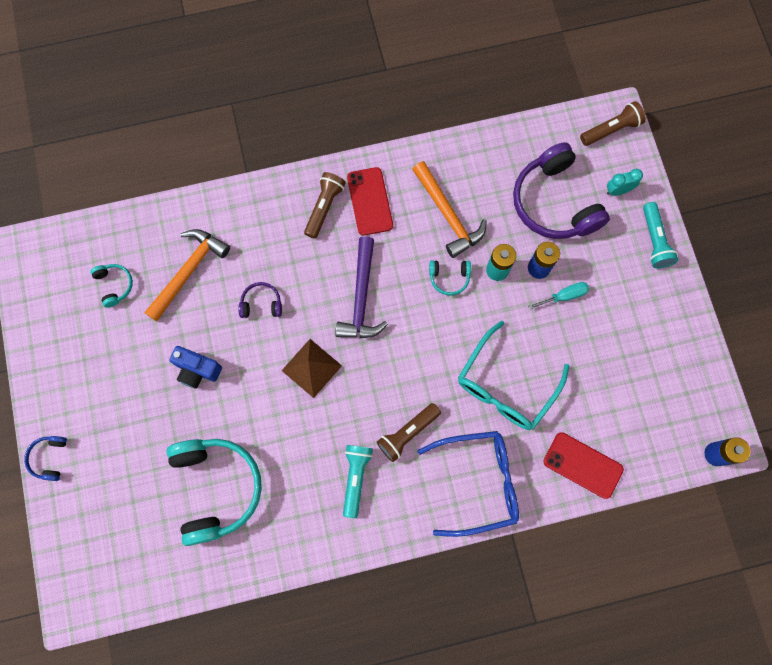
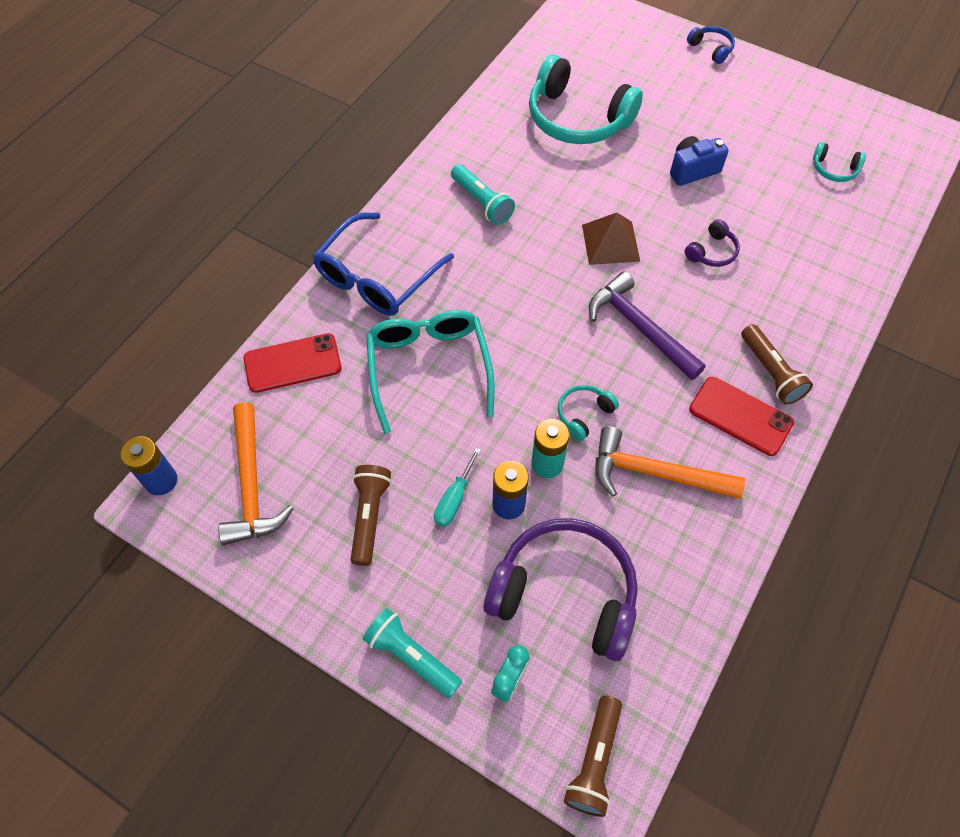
camera: 135 degrees right, 15 degrees down
orange hammer [144,229,230,322] -> orange hammer moved to [218,402,294,545]
brown flashlight [377,403,441,462] -> brown flashlight moved to [351,465,391,566]

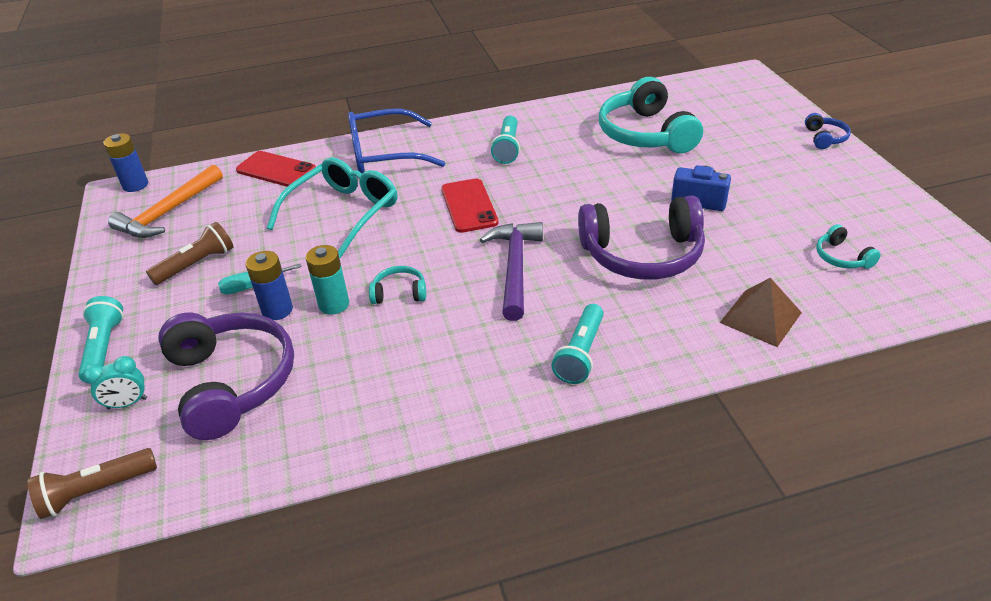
camera: 45 degrees right, 20 degrees down
brown pyramid [582,213,640,265] -> brown pyramid moved to [720,278,802,347]
orange hammer [596,426,745,499] -> none
purple headphones [685,219,740,267] -> purple headphones [578,195,705,280], size x2.25
red phone [689,377,794,456] -> red phone moved to [441,178,499,233]
brown flashlight [741,324,813,405] -> turquoise flashlight [551,304,604,384]

